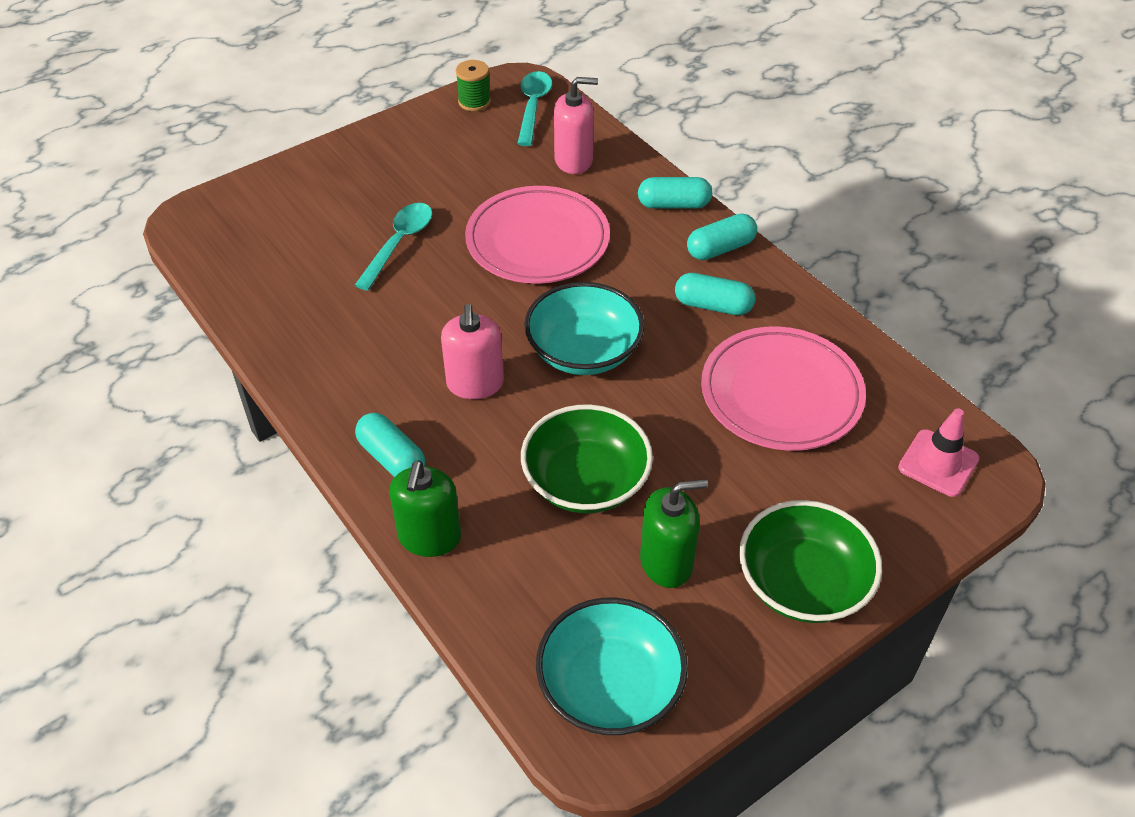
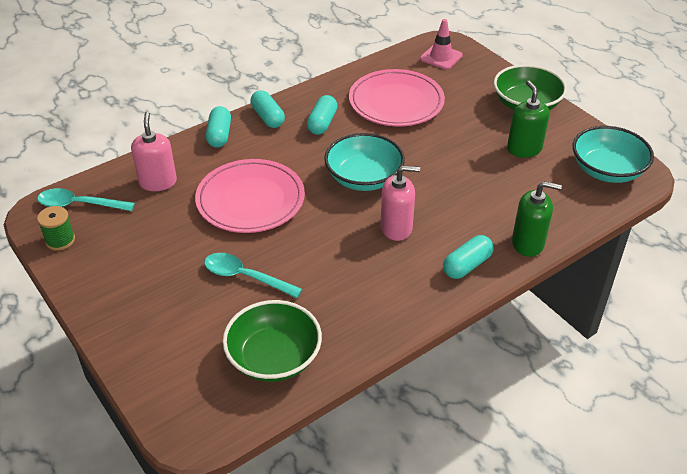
camera: 90 degrees left, 5 degrees down
green bowl [521,404,653,513] -> green bowl moved to [223,300,322,382]

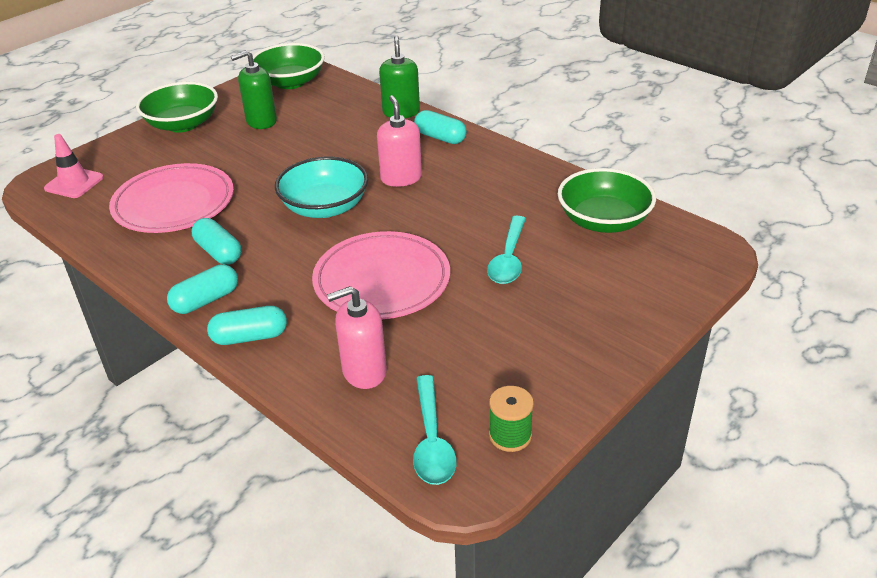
camera: 100 degrees left, 5 degrees down
turquoise capsule [307,95,337,135] -> turquoise capsule turned 45 degrees clockwise [192,218,241,265]
turquoise bowl [573,126,654,183] -> green bowl [253,43,325,89]

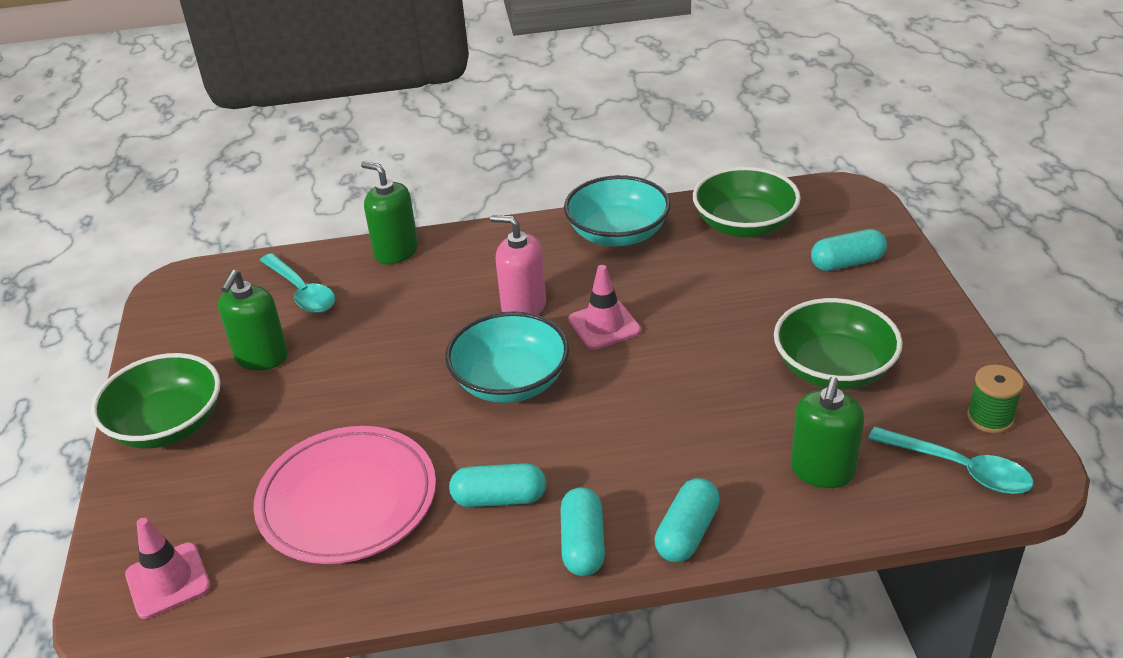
camera: 50 degrees left, 0 degrees up
green bowl [253,43,325,89] -> green bowl moved to [774,298,903,390]
pink plate [312,231,450,319] -> none
pink soap dispenser [327,286,387,389] -> green soap dispenser [791,377,864,488]
turquoise capsule [414,110,467,144] -> turquoise capsule moved to [811,229,887,271]
turquoise spoon [487,216,526,284] -> turquoise spoon moved to [260,253,335,313]
none -> turquoise bowl [564,175,671,246]
none -> pink traffic cone [568,265,641,350]

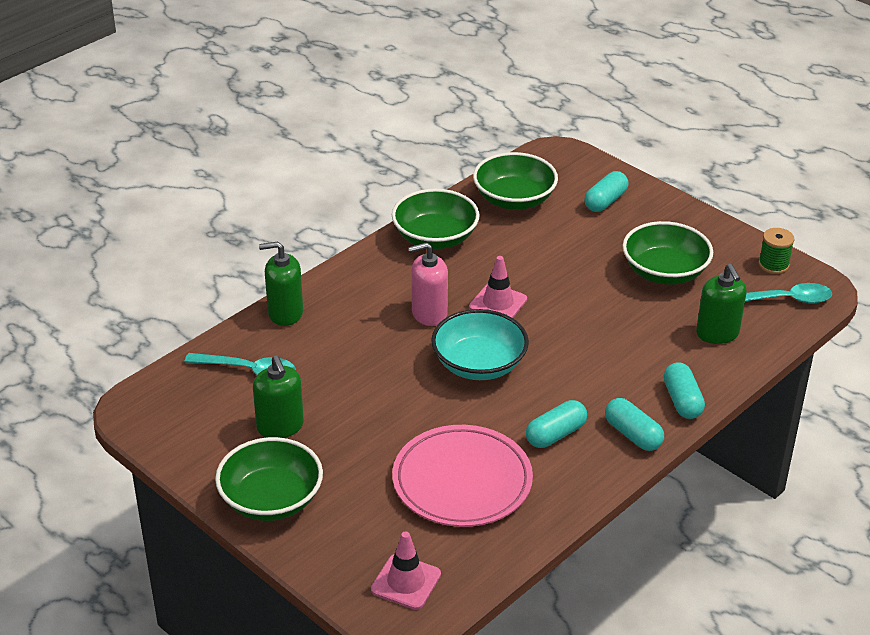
camera: 40 degrees left, 0 degrees up
turquoise bowl [564,175,671,246] -> green bowl [392,189,480,249]

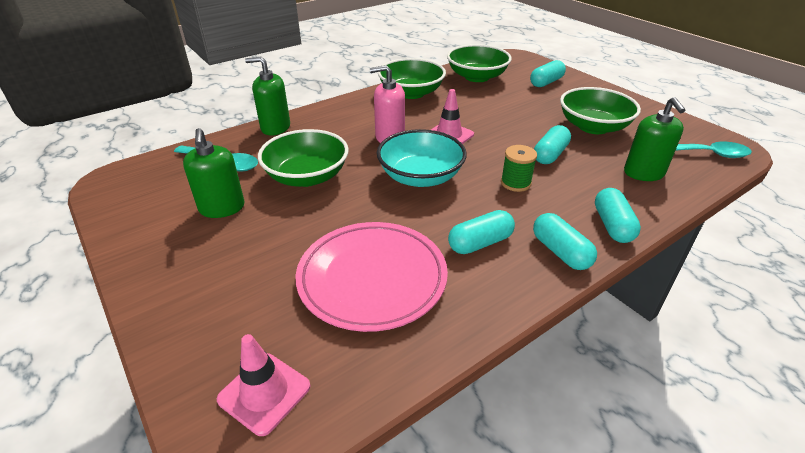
camera: 10 degrees right, 0 degrees up
green bowl [215,437,323,521] -> green bowl moved to [258,129,349,187]
green spool [759,228,795,274] -> green spool moved to [501,145,537,192]
none -> turquoise capsule [534,125,571,164]

